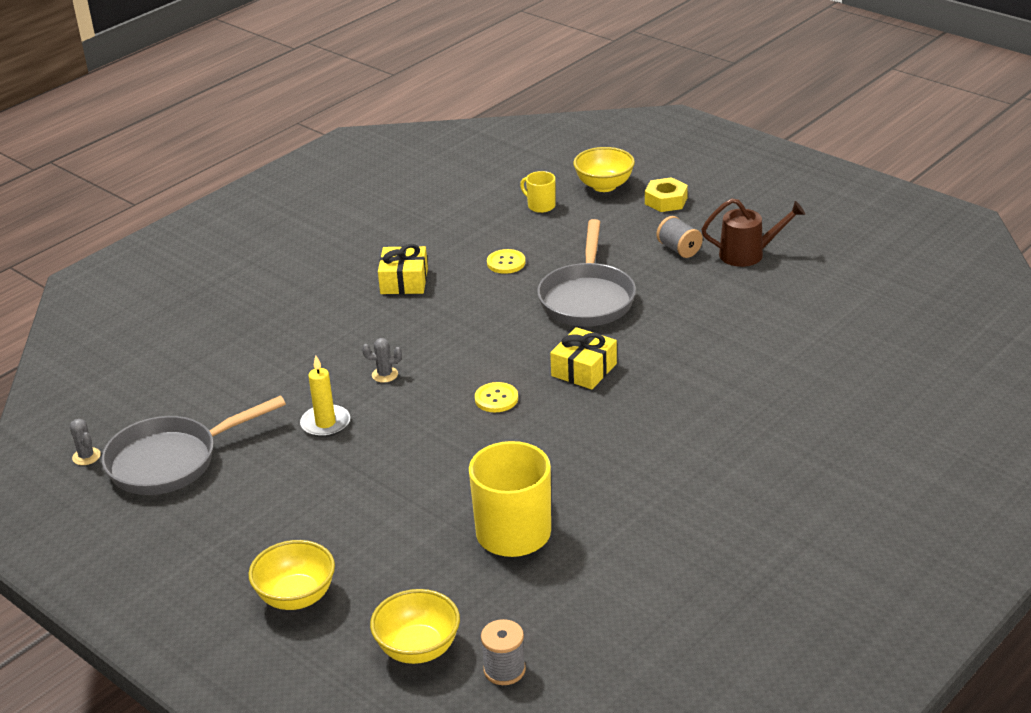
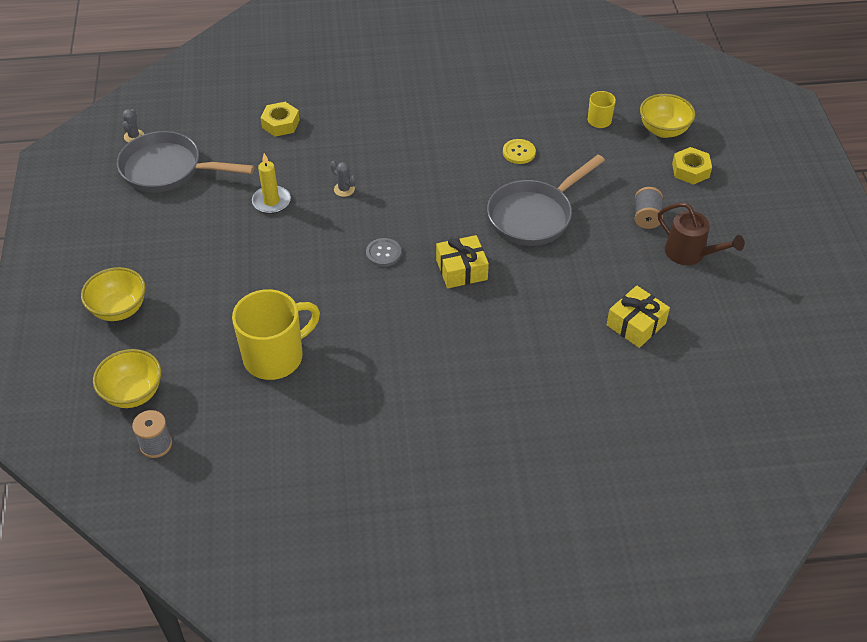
camera: 40 degrees right, 15 degrees up
yellow gift [378,244,428,294] -> yellow gift moved to [607,285,670,348]
yellow button [475,382,518,412] -> grey button [366,238,401,267]
none -> yellow nut [260,102,300,137]

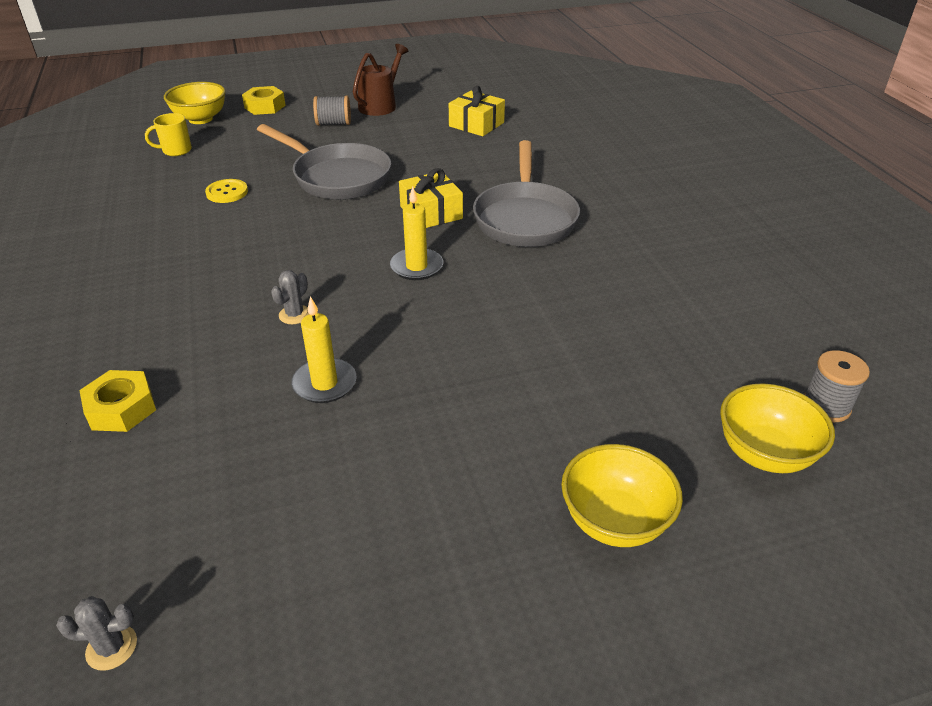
camera: 100 degrees left, 10 degrees down
grey pan [117,131,254,193] -> grey pan moved to [473,140,580,247]
yellow mug [232,289,320,380] -> none
grey button [366,238,401,267] -> yellow candle [390,186,443,280]

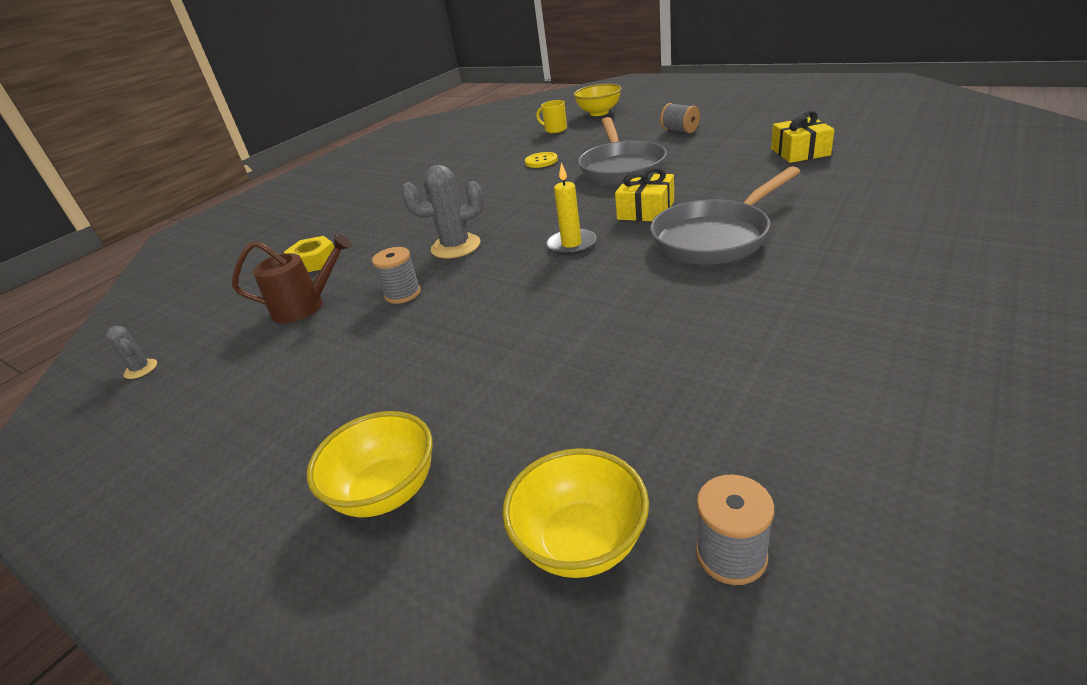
camera: 55 degrees right, 5 degrees down
yellow nut [242,86,286,115] -> none
grey cactus [271,270,309,324] -> grey cactus [401,165,483,259], size x1.95
yellow candle [291,296,356,403] -> grey spool [372,247,421,304]
brown watering can [353,44,408,116] -> brown watering can moved to [232,233,352,323]

